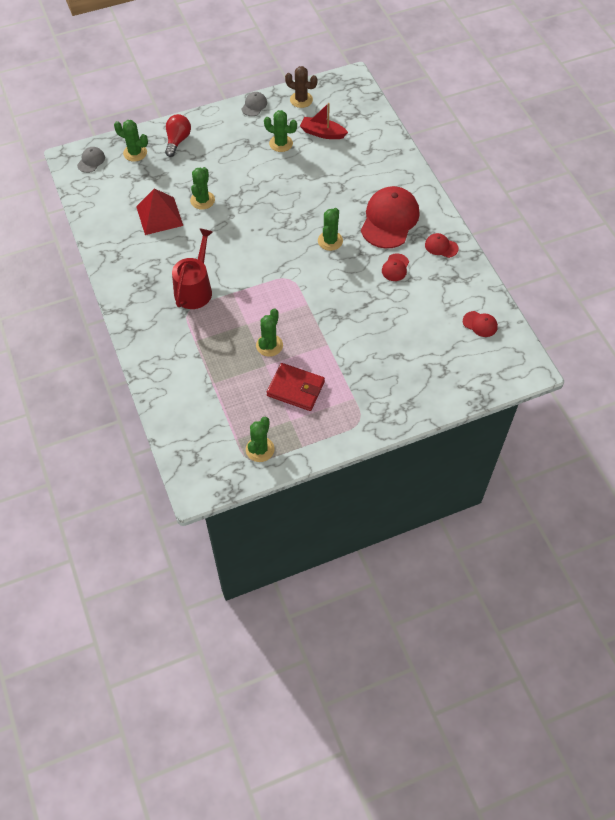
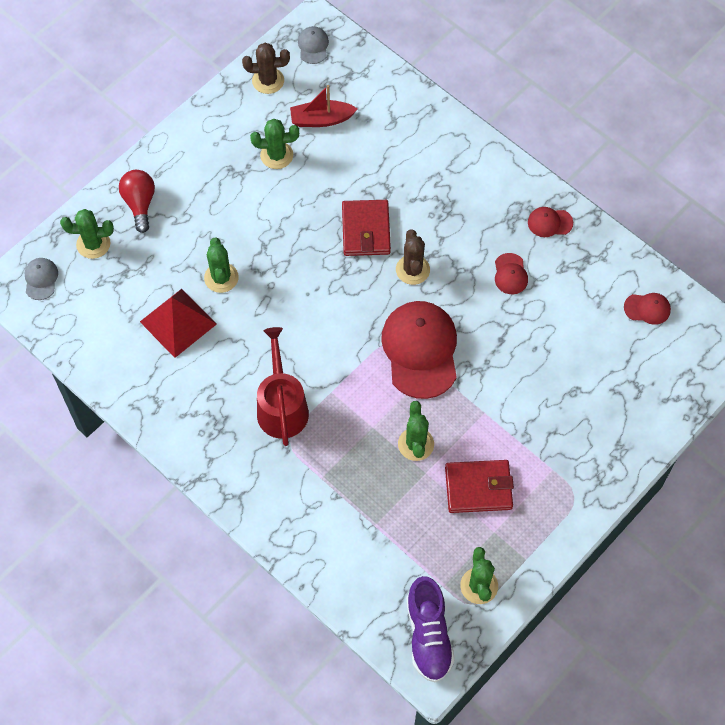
camera: 25 degrees left, 5 degrees up
grey cap [242,92,267,116] -> grey cap moved to [298,26,329,64]
green cactus [318,208,343,251] -> brown cactus [396,229,430,285]
red cap [361,186,420,248] -> red cap moved to [381,301,457,399]
none -> red wallet [342,200,391,256]
none -> purple shoe [406,576,455,682]

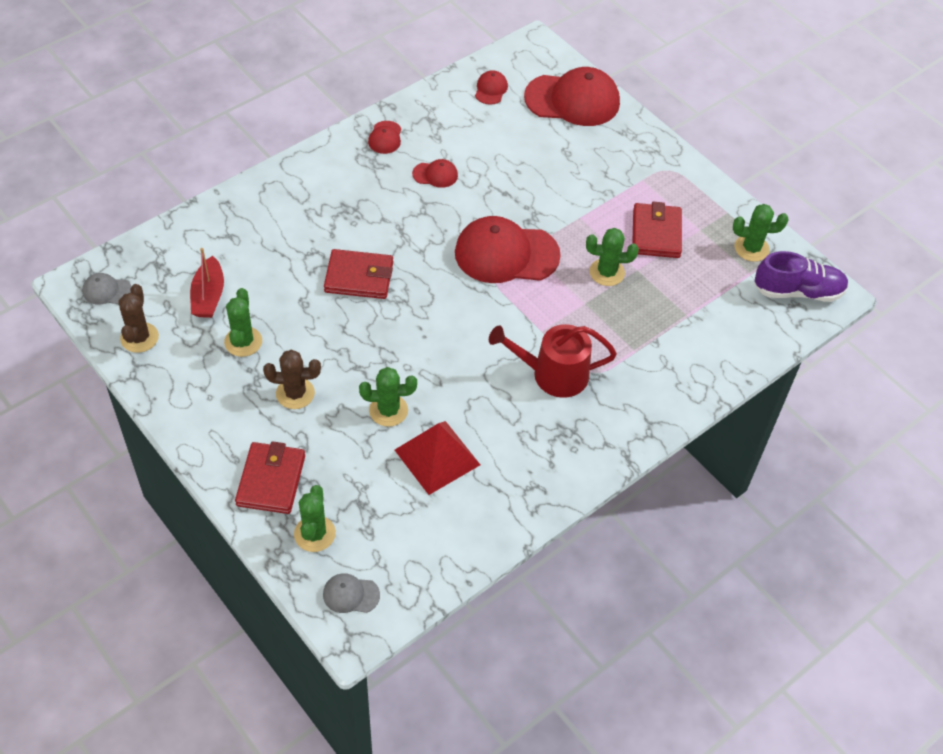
camera: 85 degrees left, 10 degrees down
red light bulb [119,170,155,233] -> red wallet [235,441,305,514]
brown cactus [396,229,430,285] -> brown cactus moved to [263,350,321,409]
none -> red cap [524,67,620,126]

